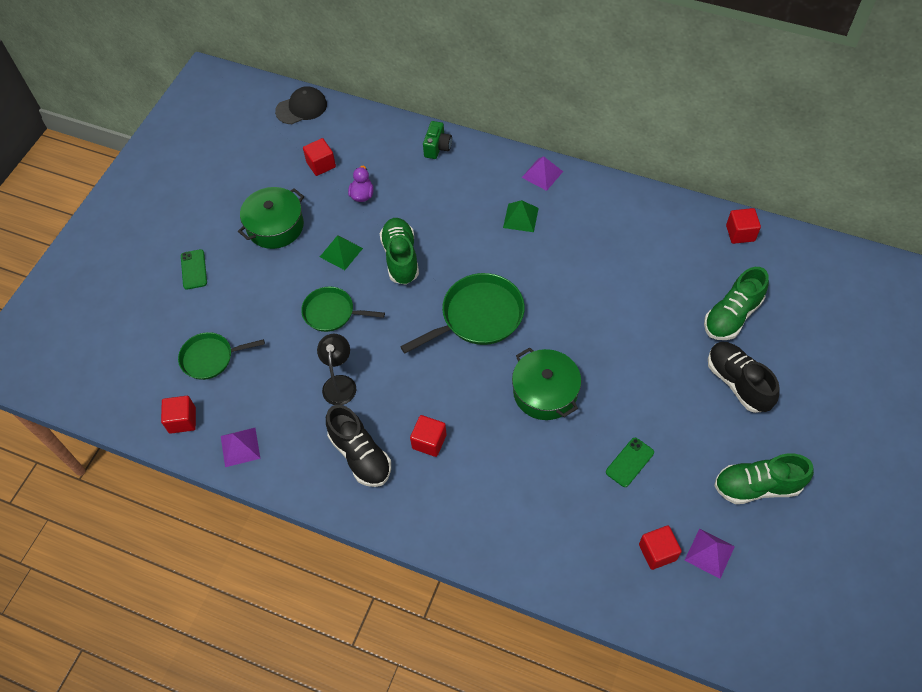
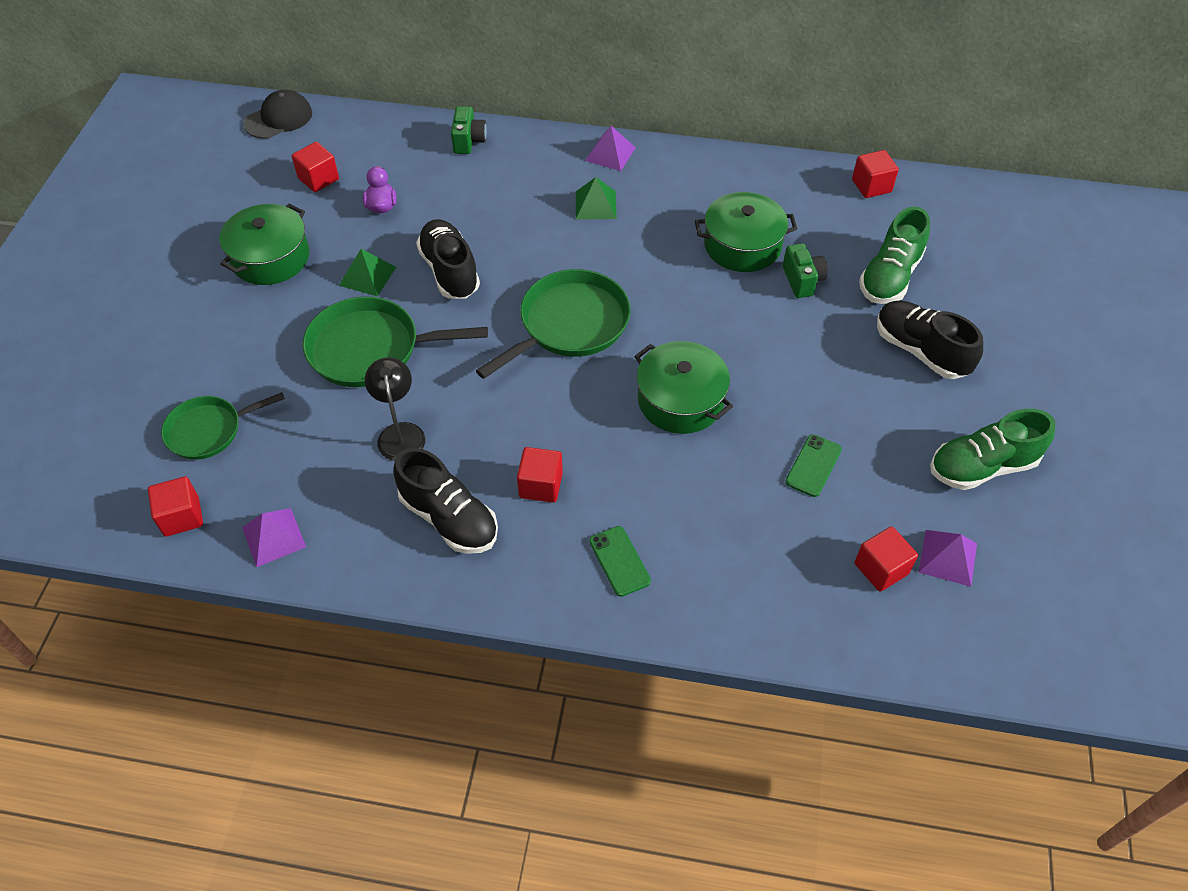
camera: 15 degrees left, 5 degrees down
green phone [181,249,207,290] -> green phone moved to [589,526,651,597]
green pan [301,286,385,332] -> green pan [303,297,488,387], size x1.57
green shoe [380,218,419,285] -> black shoe [416,219,480,299]
none -> green pot [695,192,797,272]
none -> green camera [783,243,828,298]

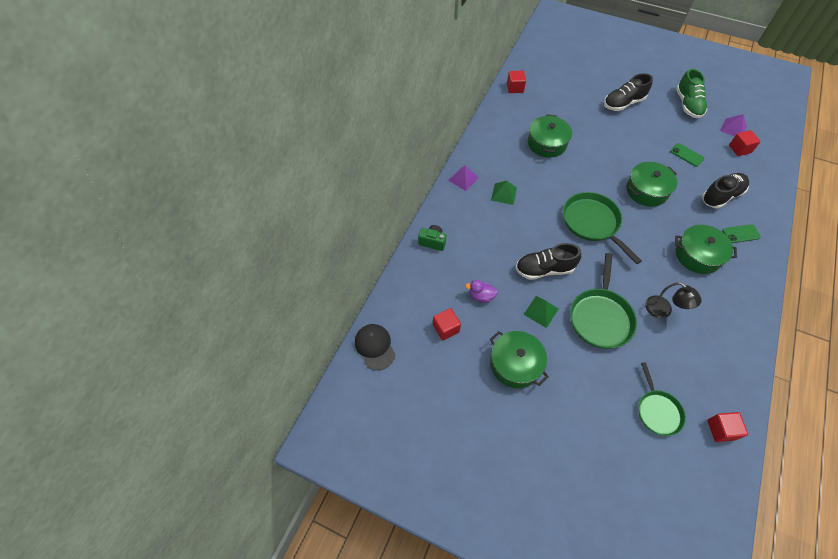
camera: 75 degrees left, 5 degrees up
purple pyramid [242,508,306,567] -> none
black lamp [365,357,425,461] -> black lamp turned 135 degrees counterclockwise [645,282,702,319]
black shoe [393,448,498,554] -> black shoe moved to [702,173,749,209]
red cube [517,447,563,503] -> green pot [675,225,737,274]
green camera [783,243,828,298] -> none
green shoe [859,207,930,304] -> none

